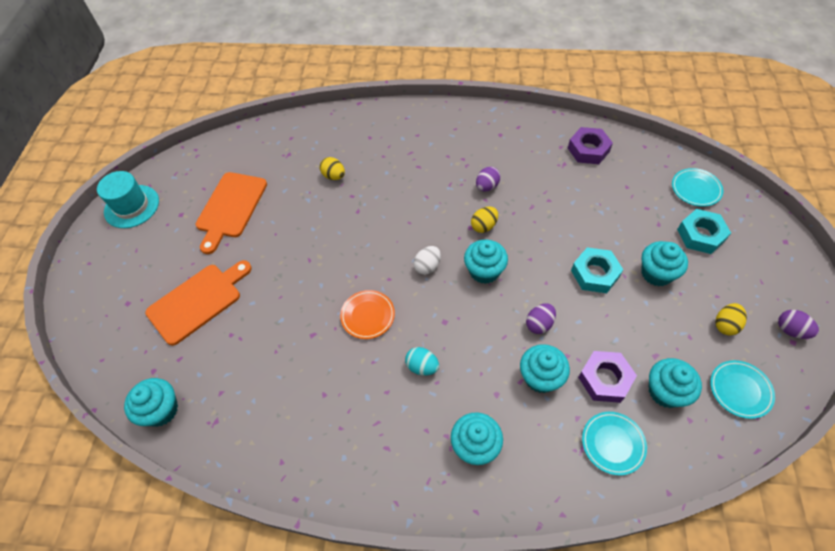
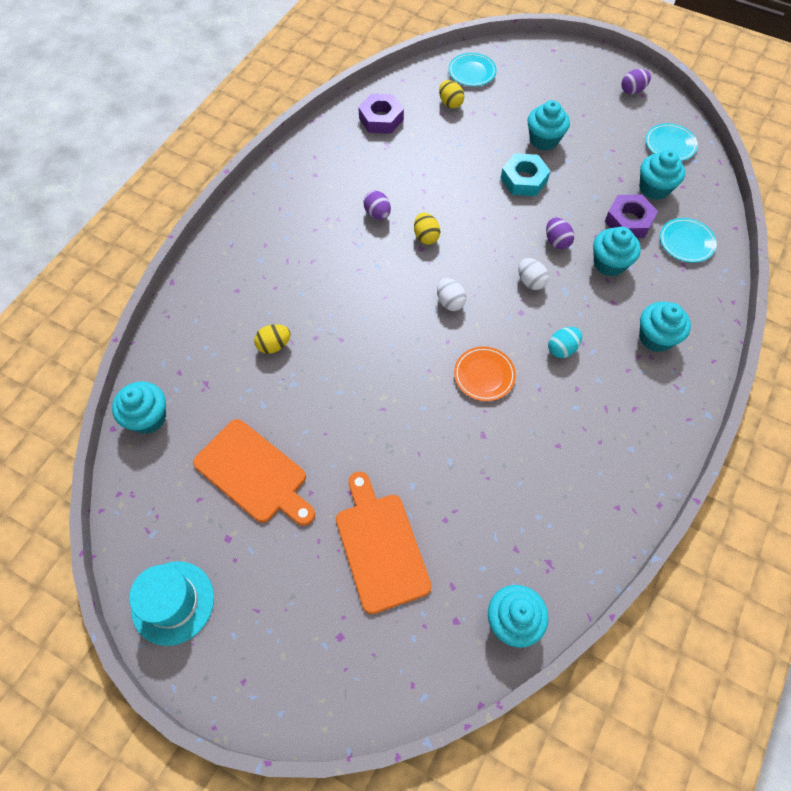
camera: 70 degrees left, 5 degrees up
turquoise cupcake [464,240,508,284] -> turquoise cupcake moved to [112,381,166,434]
turquoise nut [677,209,731,254] -> none
yellow egg [715,303,747,335] -> yellow egg moved to [439,80,464,109]
none -> white egg [518,258,549,290]

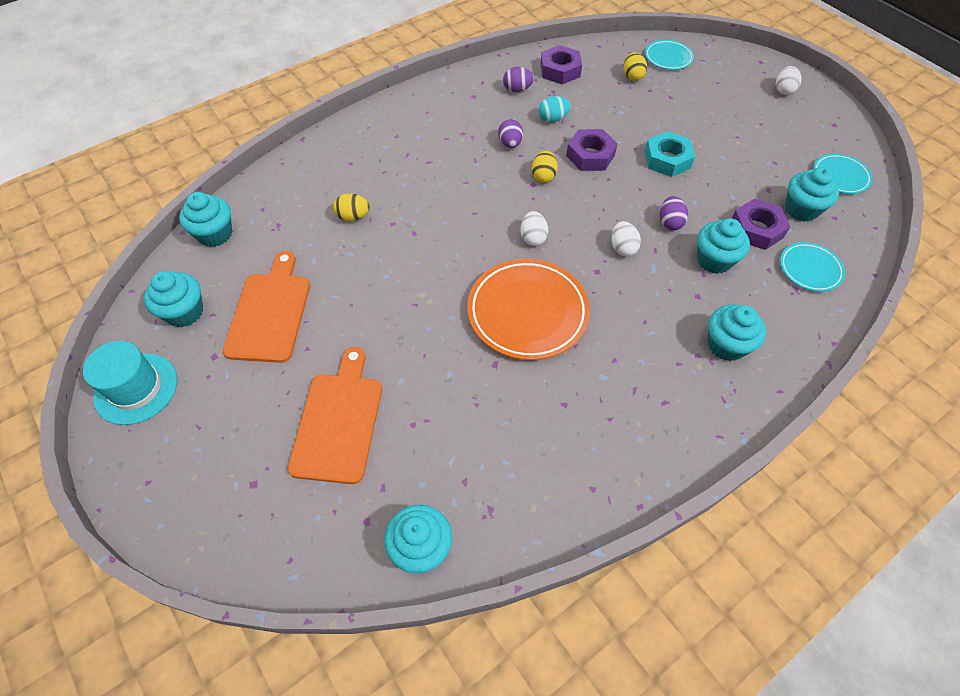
camera: 25 degrees right, 5 degrees down
orange cutting board [193,419,315,526] -> orange cutting board turned 150 degrees counterclockwise [223,251,310,363]
orange plate [454,347,516,401] -> orange plate [467,259,590,360], size x1.87
turquoise cupcake [528,100,570,151] -> turquoise cupcake moved to [144,271,203,327]
turquoise egg [548,327,582,358] -> turquoise egg moved to [538,96,571,122]
purple egg [621,69,651,95] -> purple egg moved to [503,67,534,92]
none -> purple nut [566,129,618,171]
none -> white egg [776,66,802,95]

